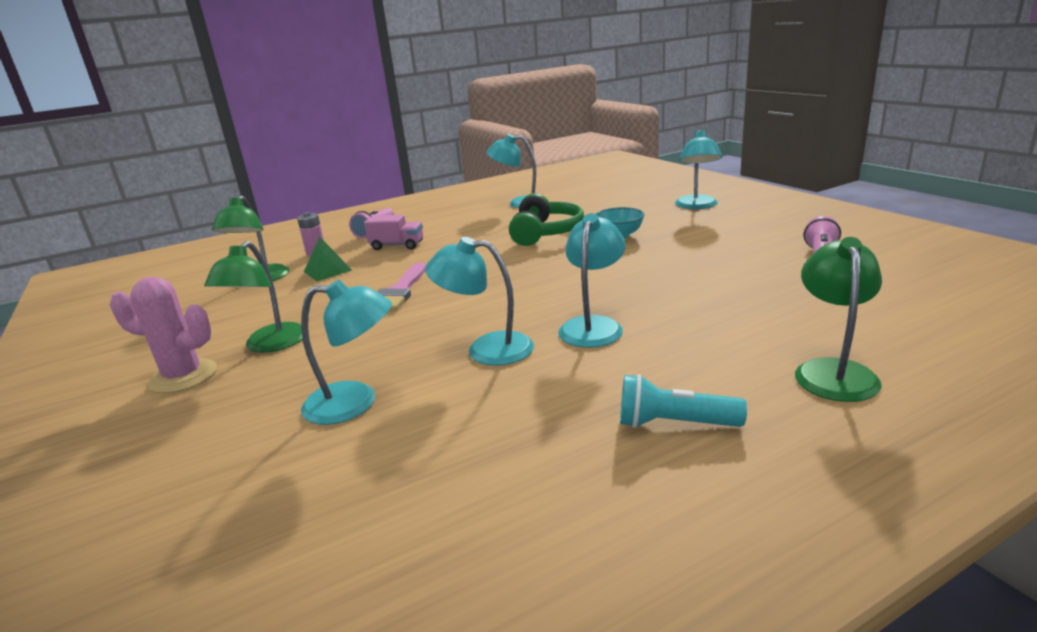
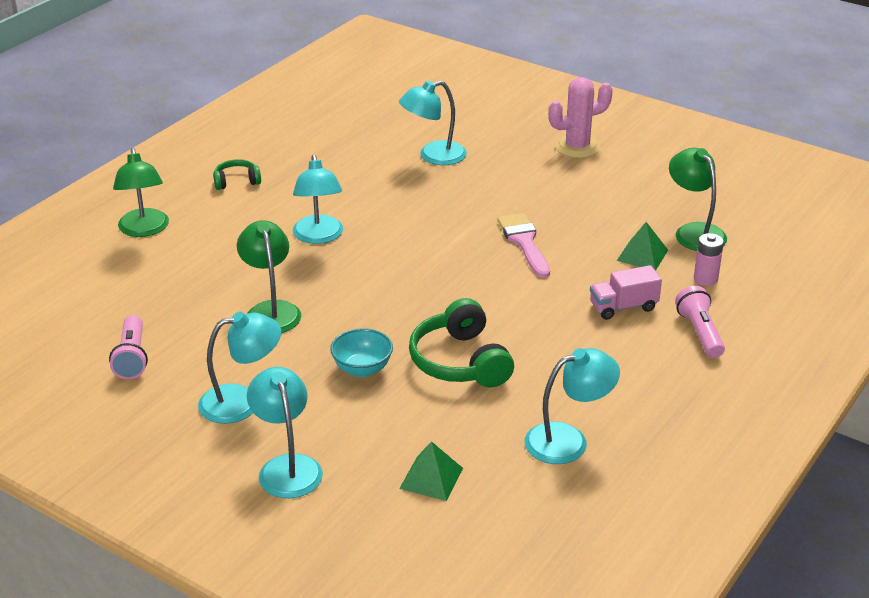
camera: 150 degrees right, 10 degrees up
green lamp [204,241,302,353] -> green lamp moved to [237,220,301,333]
turquoise lamp [425,237,534,366] -> turquoise lamp moved to [198,312,281,424]
turquoise flashlight [620,374,747,428] -> green headphones [213,159,261,190]
none -> green pyramid [399,441,463,501]

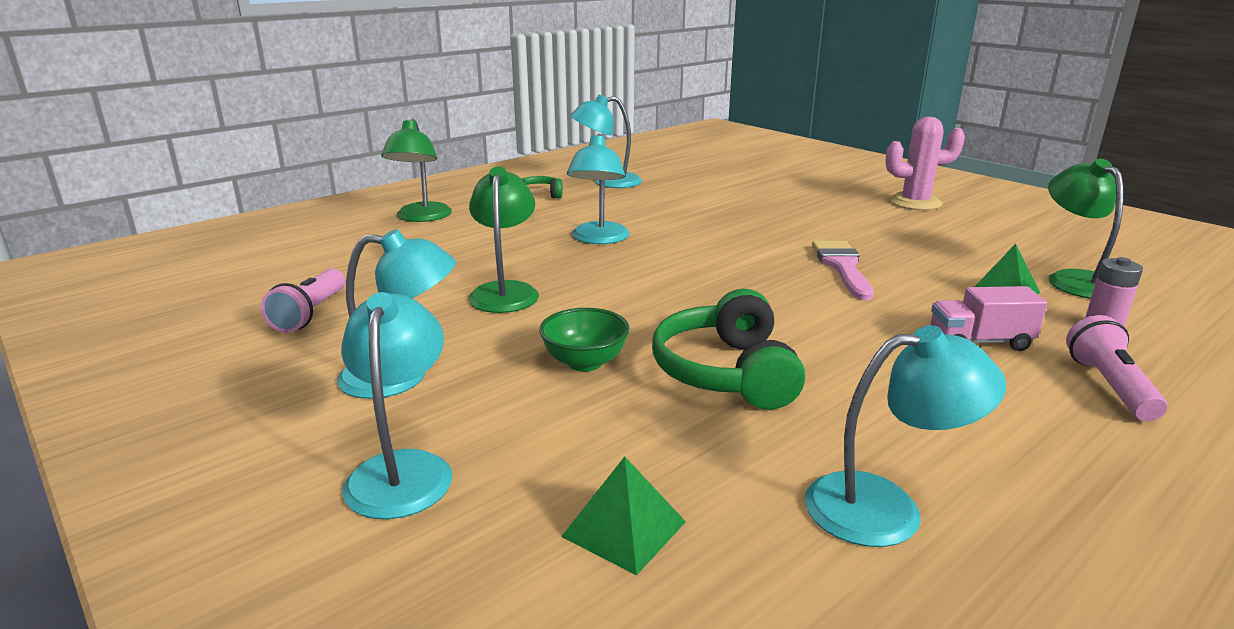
camera: 15 degrees right, 10 degrees down
turquoise bowl [330,328,393,377] -> green bowl [539,308,630,372]
turquoise lamp [399,81,467,165] -> turquoise lamp moved to [570,94,642,188]

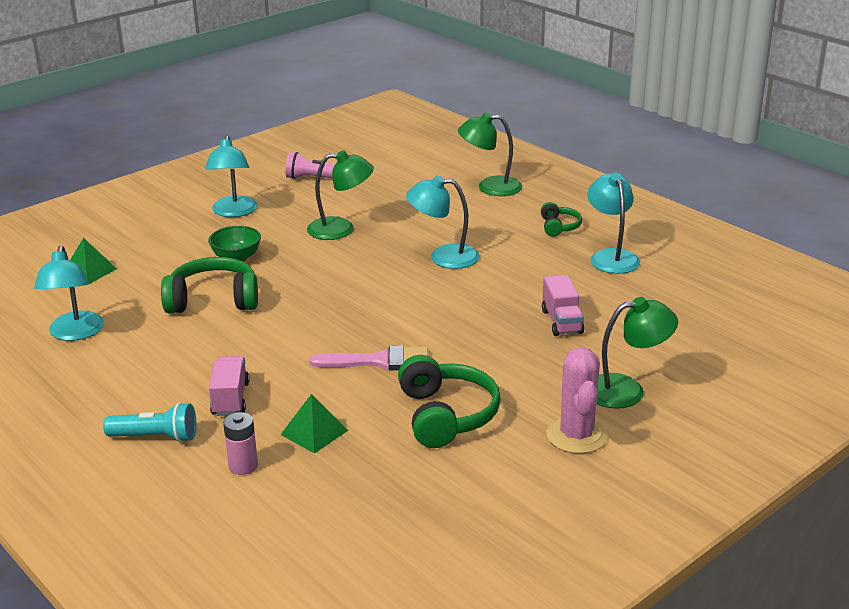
camera: 90 degrees right, 5 degrees up
turquoise lamp [341,292,452,519] -> none
green lamp [1048,159,1124,299] -> green lamp moved to [597,297,678,409]
pink flashlight [1066,315,1167,421] -> turquoise flashlight [103,403,196,443]
none -> green headphones [398,355,501,448]
none -> pink truck [542,275,584,336]

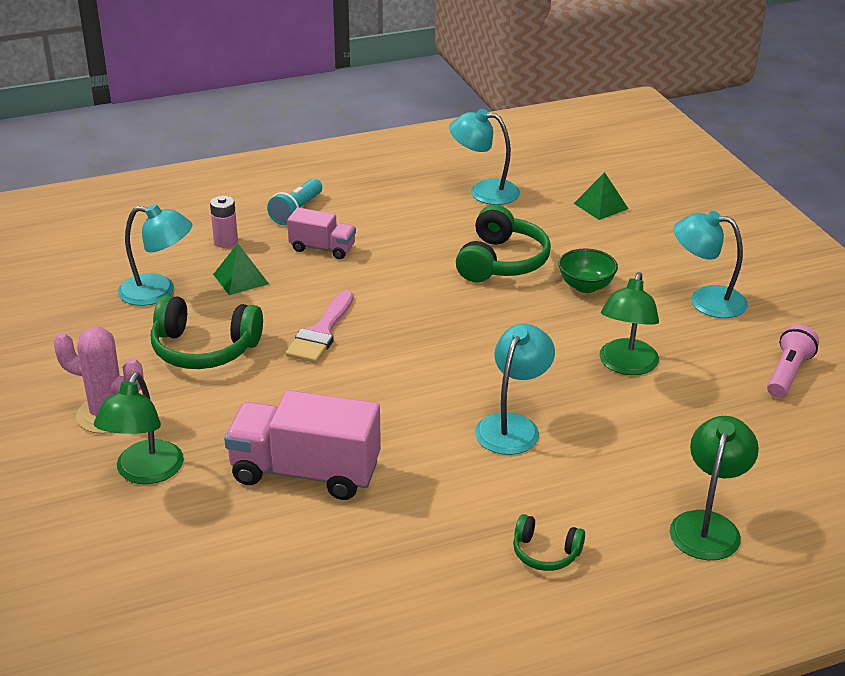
camera: 110 degrees right, 5 degrees up
pink truck [542,275,584,336] -> pink truck [224,390,381,500], size x1.80
turquoise lamp [587,173,640,274] -> turquoise lamp moved to [118,204,192,306]

